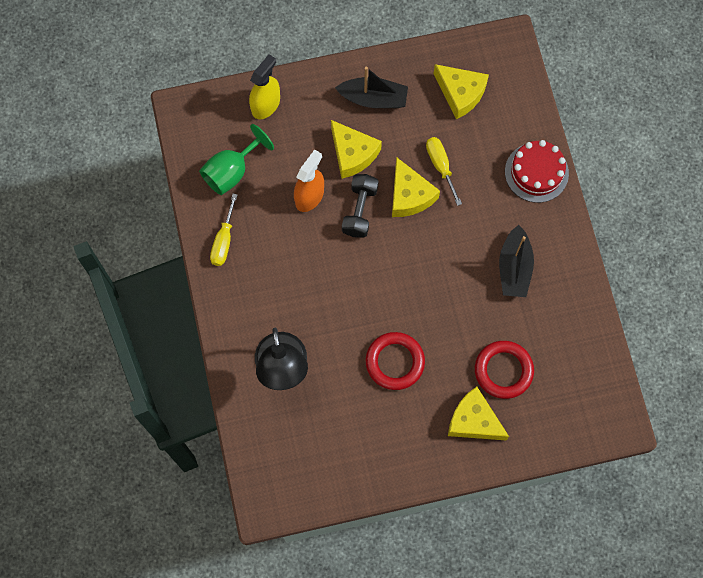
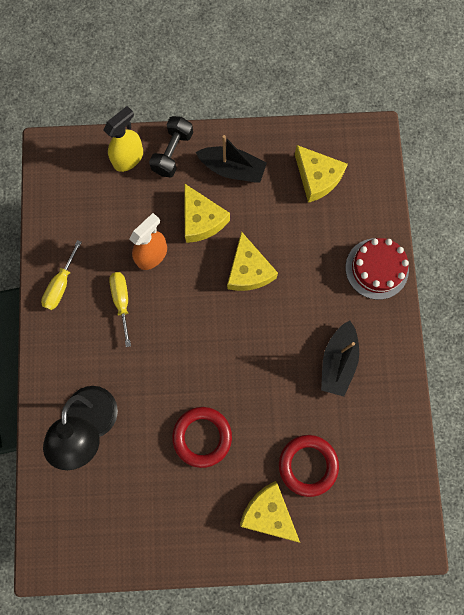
camera: 10 degrees right, 5 degrees up
green goblet [199,124,274,195] -> none
black dumbbell [342,174,378,238] -> black dumbbell moved to [149,116,193,178]
yellow screwdriver [426,137,462,206] -> yellow screwdriver moved to [109,272,131,347]

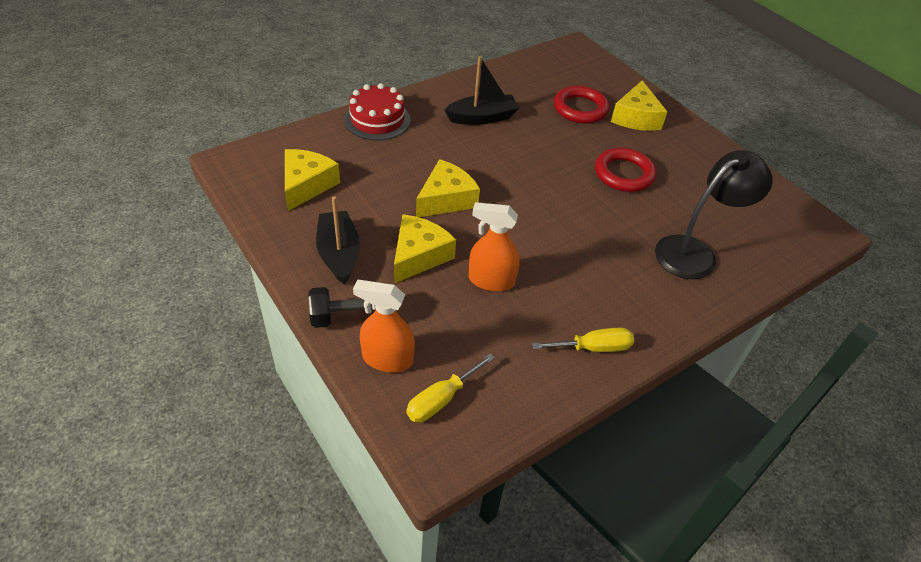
camera: 125 degrees left, 30 degrees down
yellow spray bottle [103,106,143,172] -> orange spray bottle [353,280,415,372]
yellow screwdriver [109,272,131,347] -> yellow screwdriver moved to [406,354,495,422]

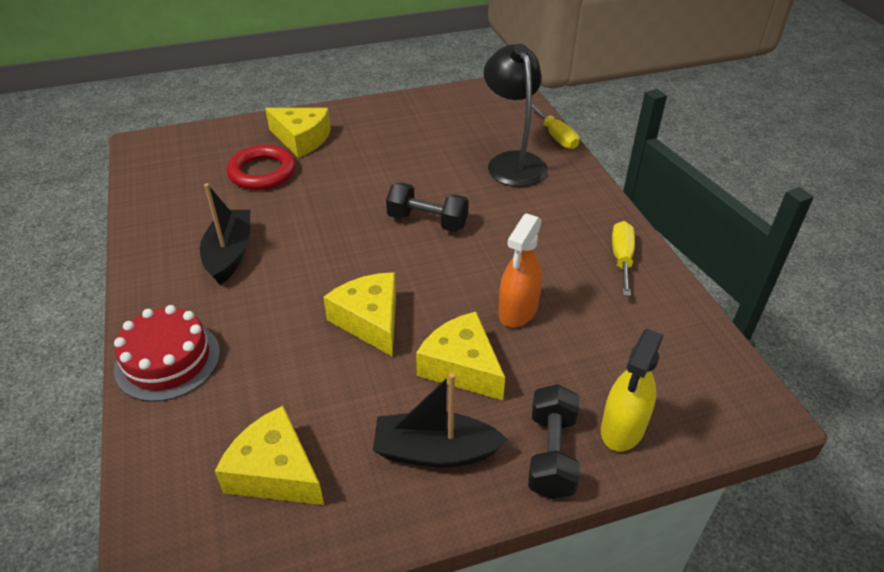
camera: 70 degrees left, 5 degrees down
orange spray bottle [353,280,415,372] -> yellow spray bottle [601,329,664,451]
yellow screwdriver [406,354,495,422] -> yellow screwdriver moved to [532,103,579,149]
red ring [595,148,656,192] -> none
none -> black dumbbell [386,182,469,232]

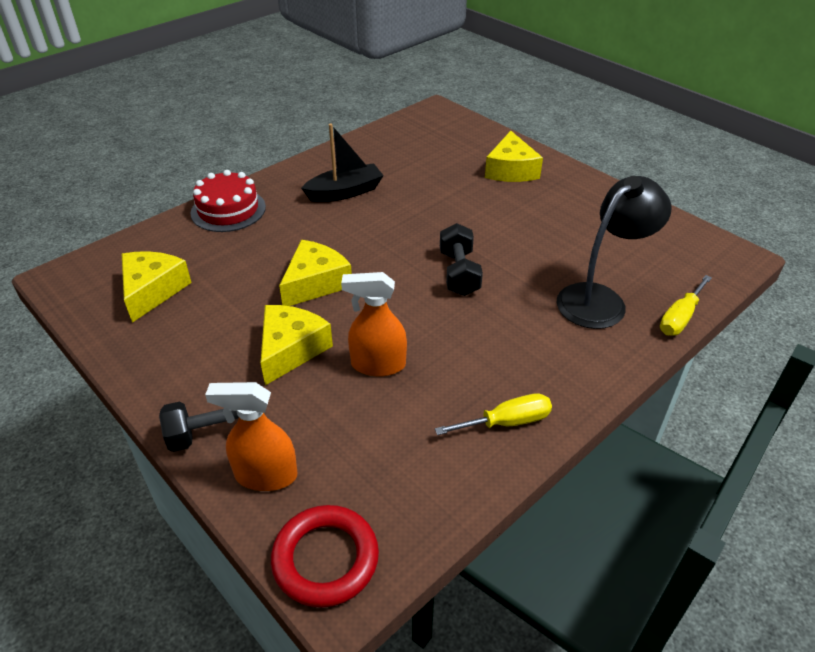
camera: 65 degrees right, 0 degrees up
red ring [227,145,296,190] -> red ring moved to [271,505,379,608]
black boat [373,373,508,468] -> none
yellow spray bottle [601,329,664,451] -> orange spray bottle [205,382,297,491]

